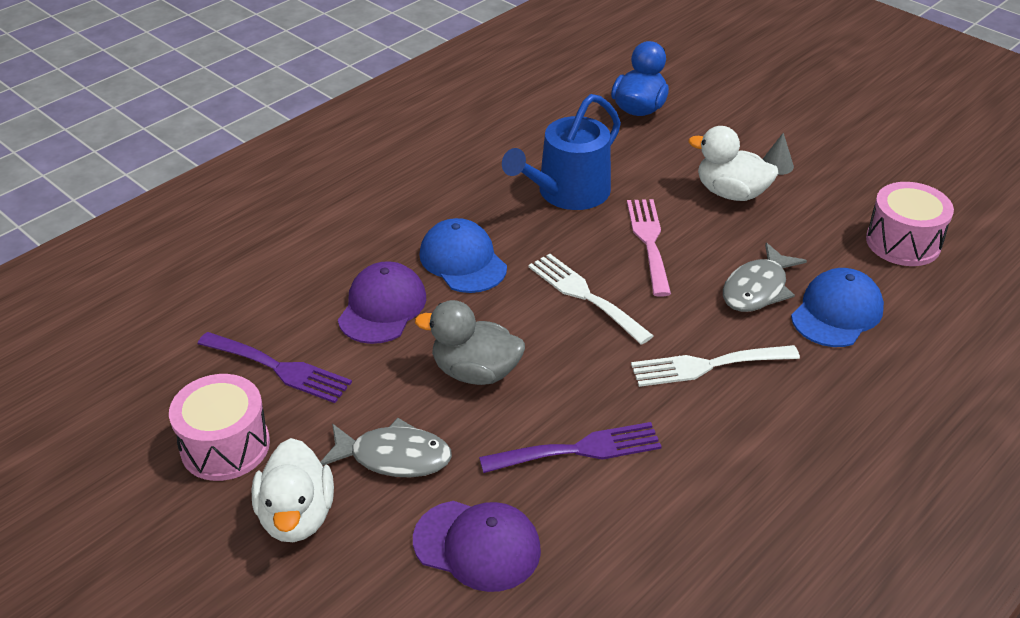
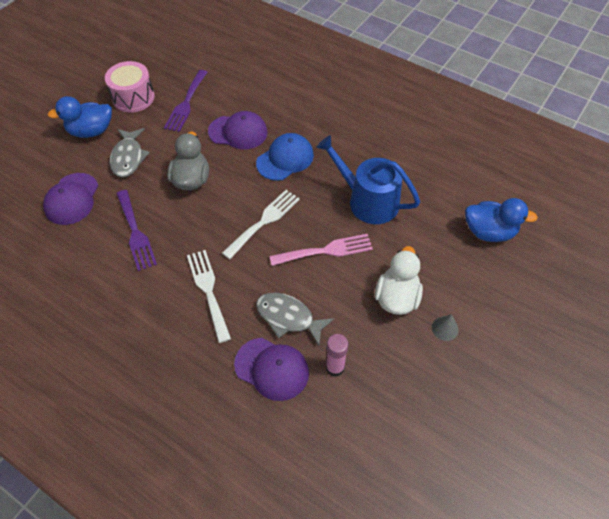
camera: 80 degrees right, 15 degrees up
white duck [252,438,334,542] -> blue duck [48,96,112,138]
blue cap [791,268,884,347] -> purple cap [234,338,309,401]
pink drum [866,182,954,266] -> none
none -> pink glue stick [326,334,348,377]

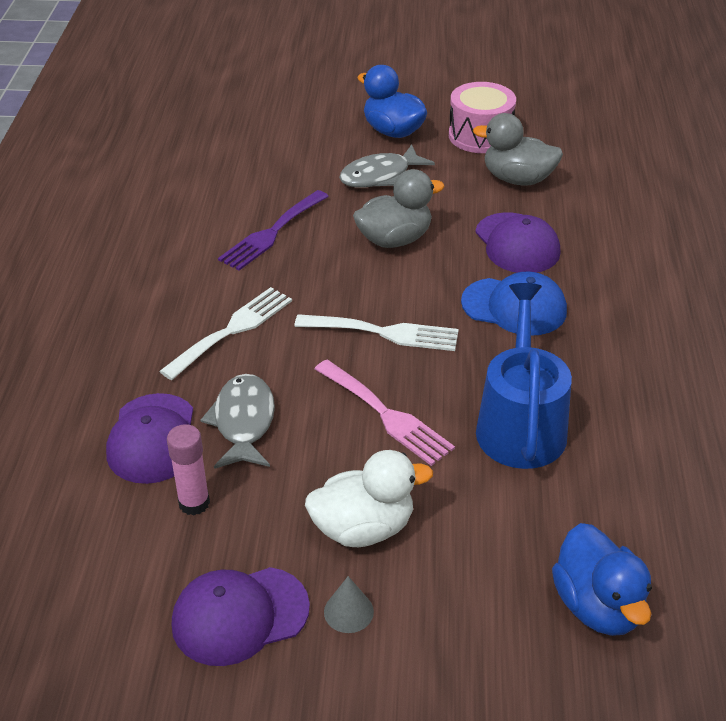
camera: 60 degrees right, 15 degrees down
purple cap [43,173,98,225] -> purple cap moved to [172,567,310,666]
purple fork [164,70,208,132] -> grey duck [473,113,563,185]

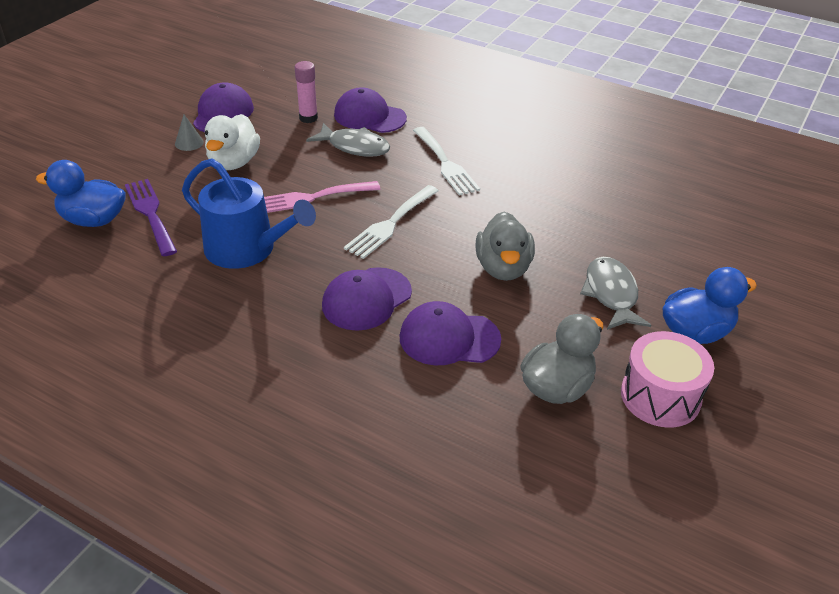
camera: 115 degrees right, 0 degrees up
purple fork [218,190,329,270] -> purple fork moved to [125,179,177,256]
blue cap [461,272,567,336] -> purple cap [322,267,412,331]

